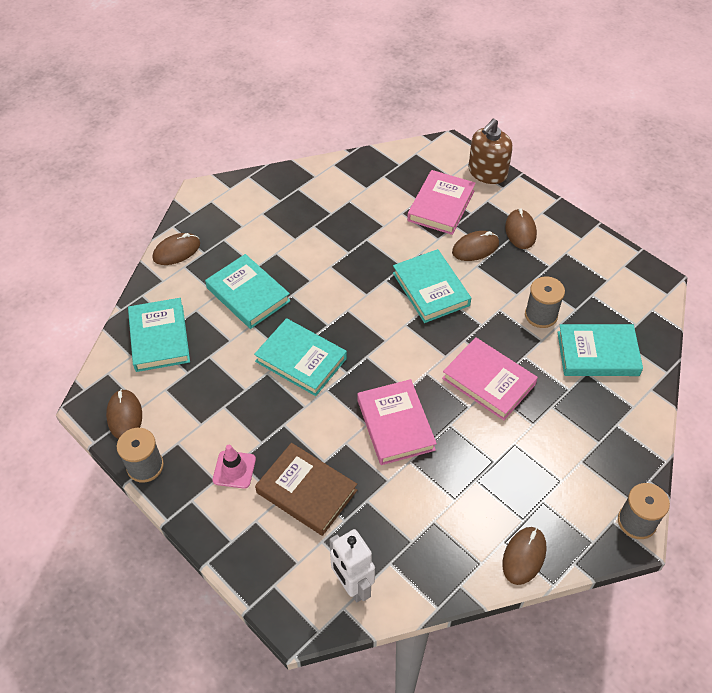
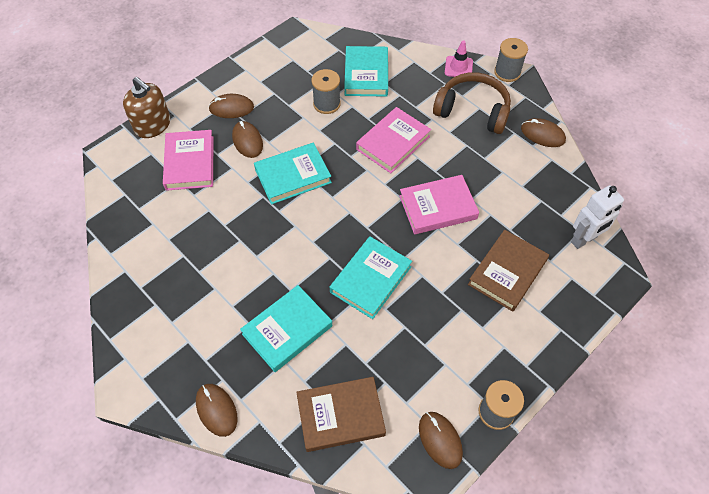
camera: 90 degrees left, 5 degrees up
brown mouse [106,389,142,439] -> brown mouse turned 75 degrees clockwise [419,412,463,469]
turquoise book [128,298,190,372] -> brown book [296,377,386,452]
pink traffic cone [212,445,256,488] -> pink traffic cone moved to [445,40,473,77]
pink book [407,170,476,235] -> pink book turned 60 degrees clockwise [163,130,214,191]
none -> brown headphones [433,72,511,134]

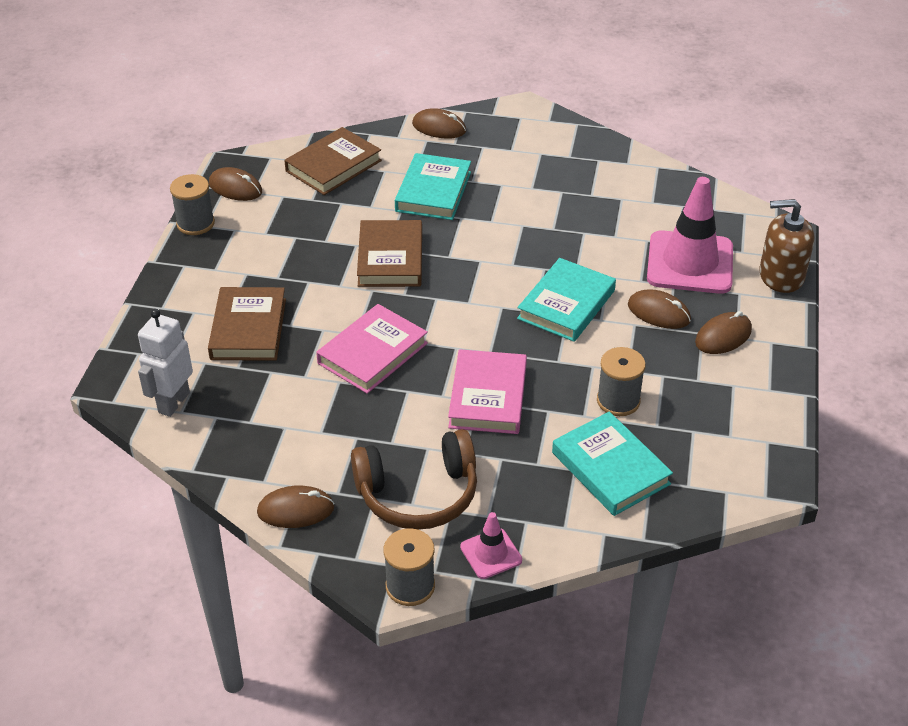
camera: 145 degrees right, 15 degrees down
pink book [163,130,214,191] -> pink traffic cone [647,177,733,294]
turquoise book [330,237,412,319] -> brown book [357,220,422,287]

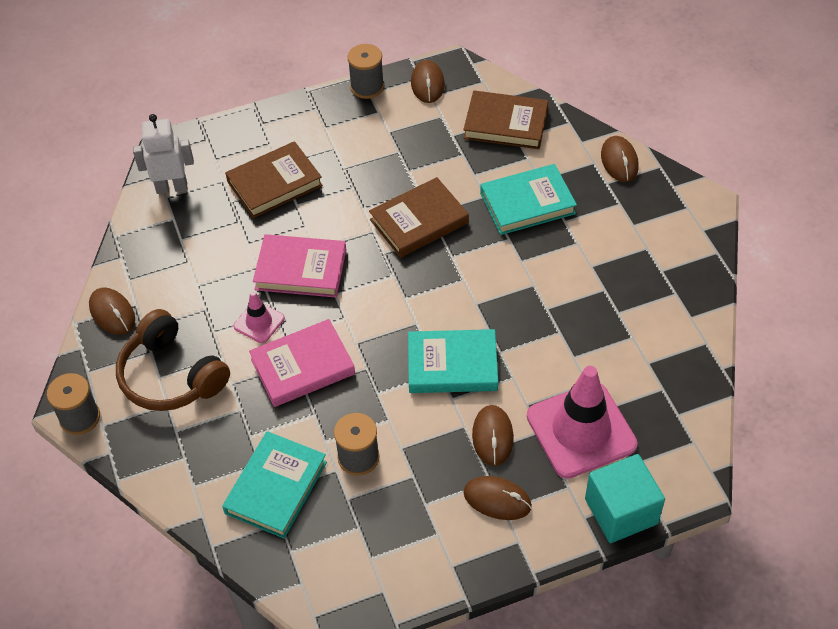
camera: 60 degrees right, 10 degrees up
pink traffic cone [460,512,522,579] -> pink traffic cone moved to [233,291,285,343]
brown soap dispenser [760,199,815,293] -> turquoise cube [585,454,665,543]

